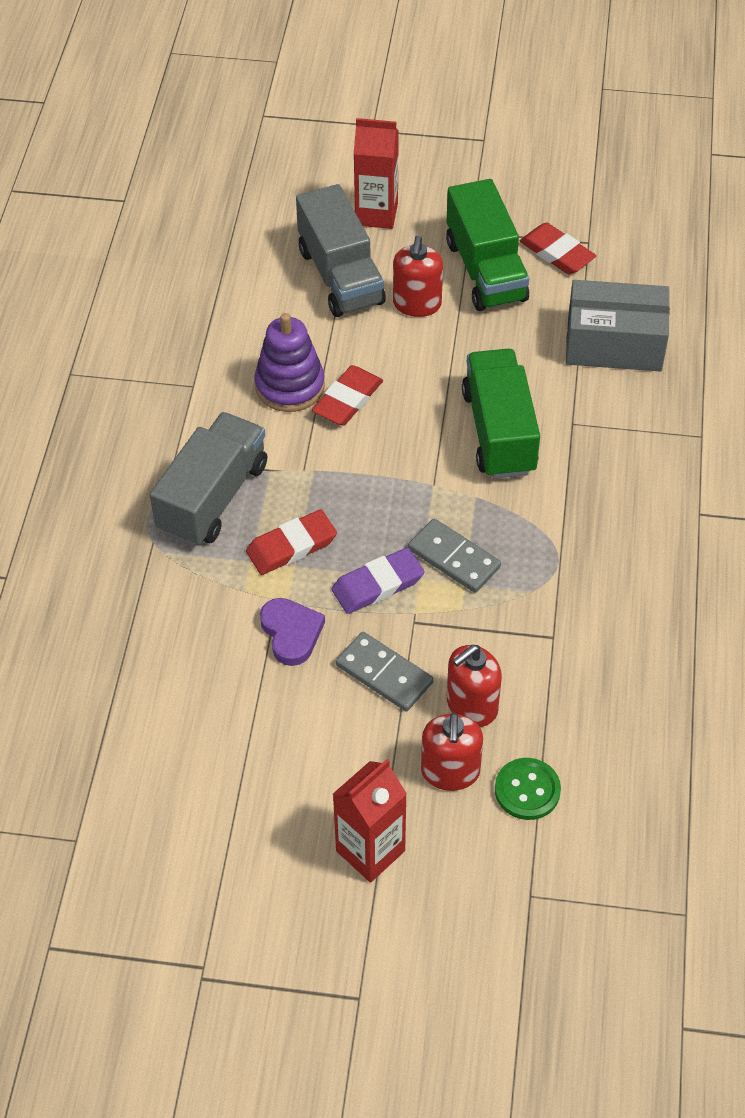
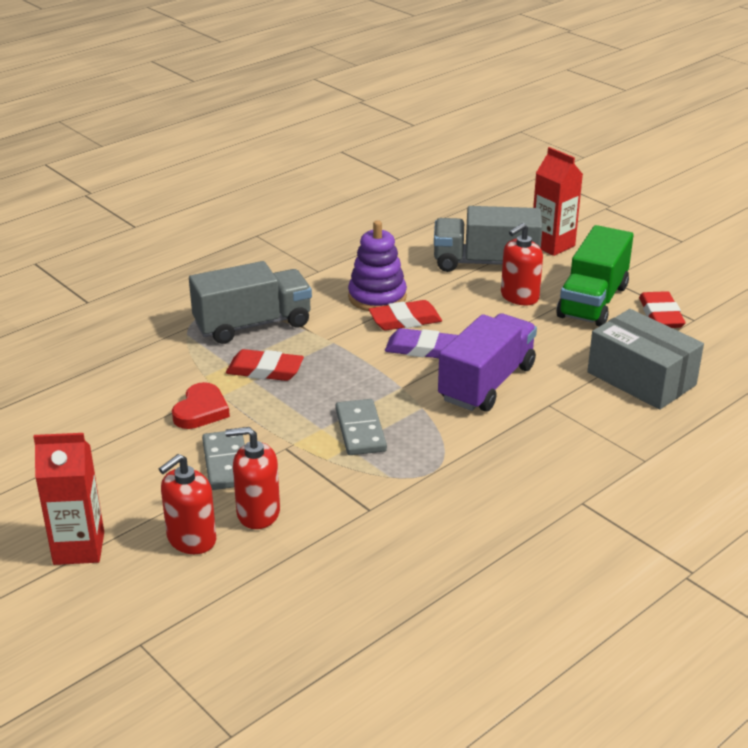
camera: 40 degrees right, 20 degrees down
purple heart [260,598,325,666] -> red heart [172,382,230,429]
grey truck [296,184,386,317] -> grey truck turned 75 degrees clockwise [434,206,543,272]
purple eraser [332,547,424,614] -> purple eraser moved to [385,328,458,358]
green truck [462,349,540,479] -> purple truck [438,313,537,412]
green button [495,758,561,820] -> none

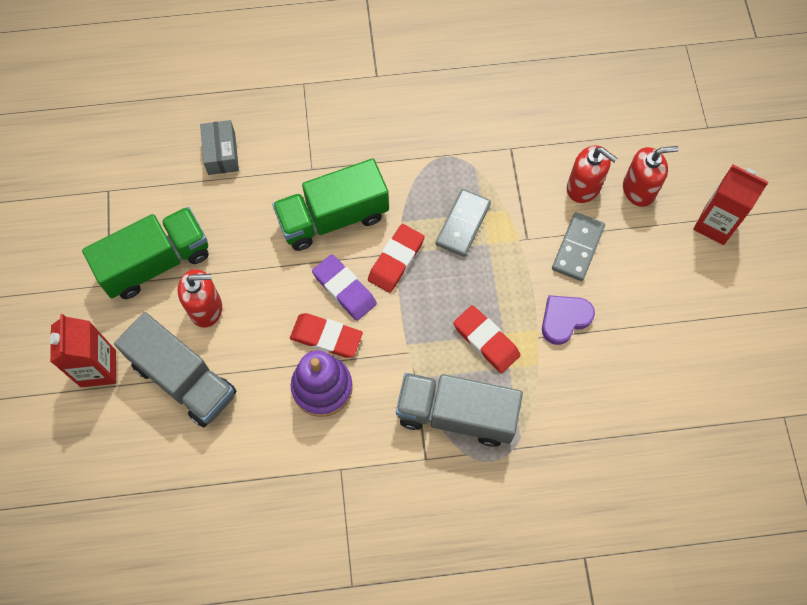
camera: 145 degrees left, 35 degrees up
red heart [172,382,230,429] -> purple heart [542,295,595,345]
purple truck [438,313,537,412] -> green truck [272,159,389,251]
grey box [587,309,704,410] -> grey box [200,120,239,175], size x0.58
red eraser [639,291,685,328] -> red eraser moved to [368,224,425,293]

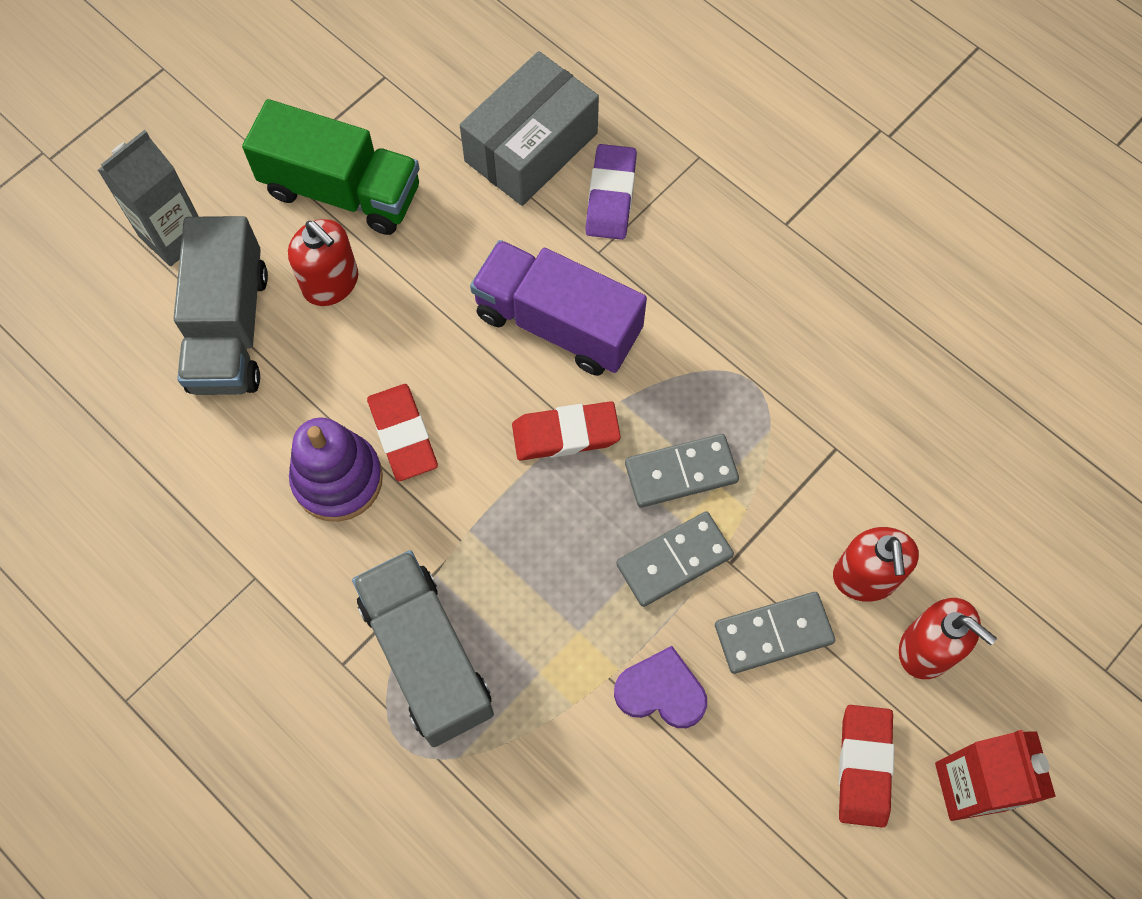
camera: 50 degrees right, 0 degrees up
red carton [50,314,116,387] -> grey carton [98,130,199,266]
grey box [200,120,239,175] -> grey box [460,51,599,206], size x1.74
green truck [272,159,389,251] -> purple truck [470,240,647,376]
purple eraser [312,254,377,321] -> purple eraser moved to [585,144,637,240]
red eraser [453,305,520,373] -> red eraser moved to [839,705,894,828]
none -> grey domino [616,511,734,607]

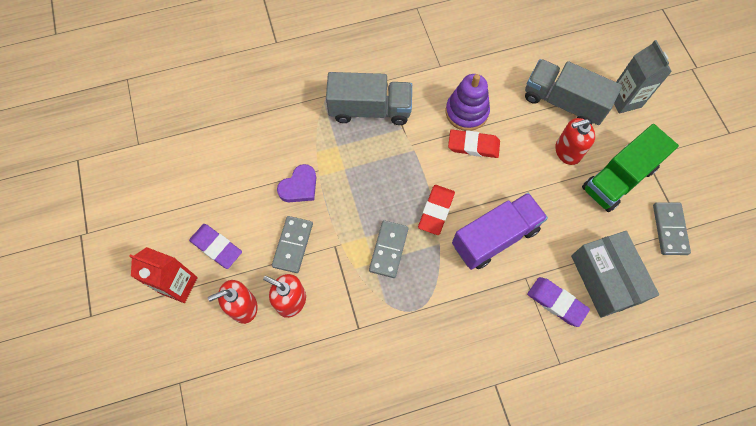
camera: 120 degrees right, 0 degrees up
grey domino [616,511,734,607] -> grey domino moved to [653,202,691,255]
red eraser [839,705,894,828] -> purple eraser [189,224,242,269]

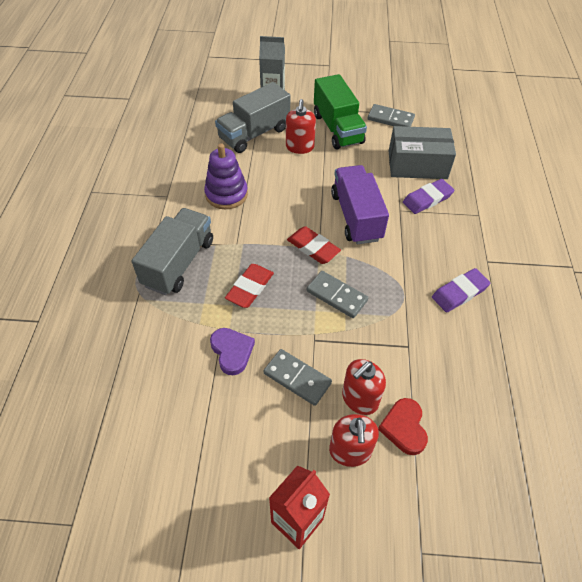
camera: 70 degrees left, 15 degrees down
purple eraser [189,224,242,269] -> purple eraser moved to [432,268,491,313]
red eraser [448,129,500,158] -> red eraser moved to [225,264,274,308]
none -> red heart [378,398,428,455]

